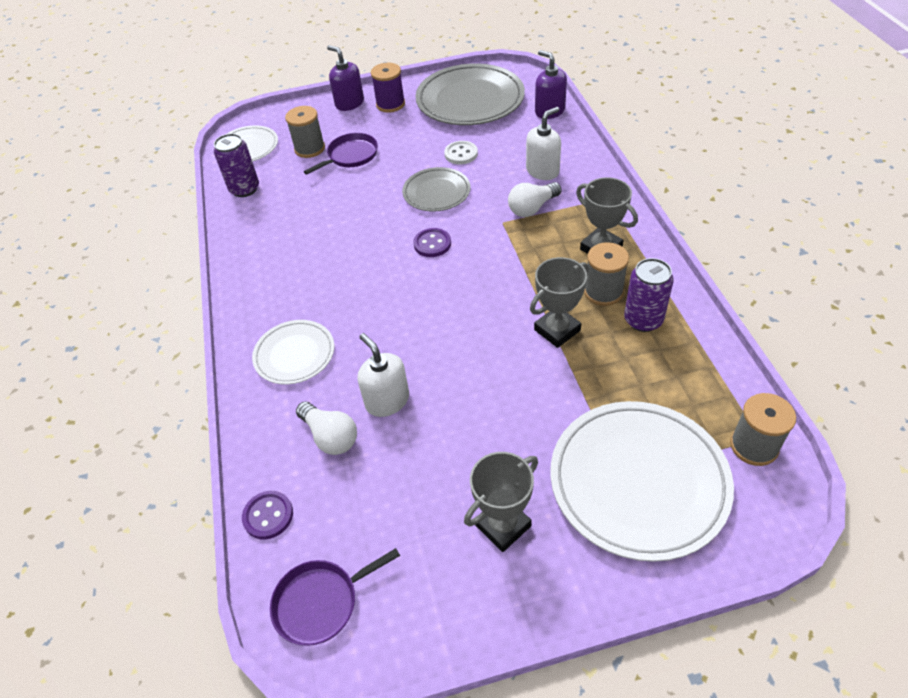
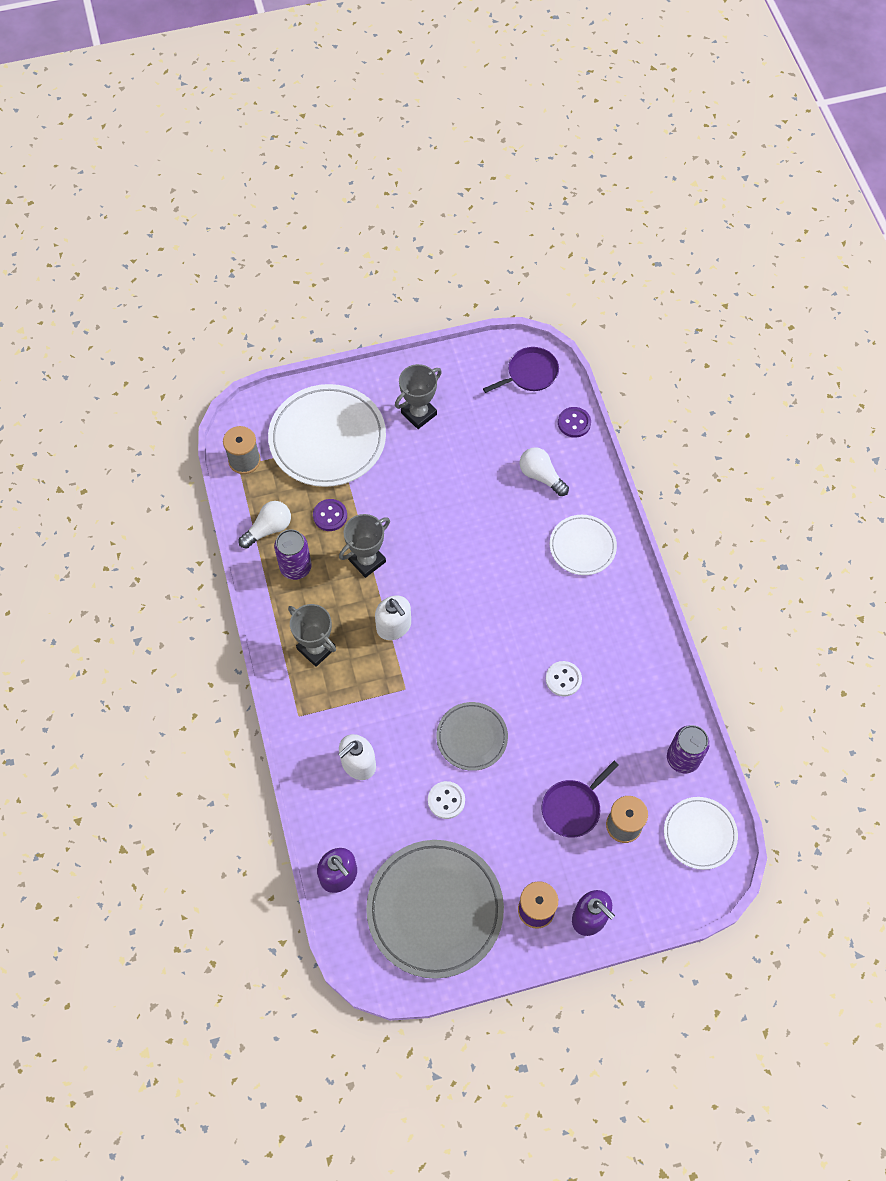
camera: 175 degrees right, 15 degrees up
white soap dispenser [358,333,409,417] -> white soap dispenser moved to [375,596,411,640]
purple button [413,228,451,257] -> purple button moved to [313,499,347,531]
white light bulb [508,182,562,217] -> white light bulb moved to [239,501,291,549]
grey spool [584,242,629,306] -> none
none -> white button [546,661,582,697]

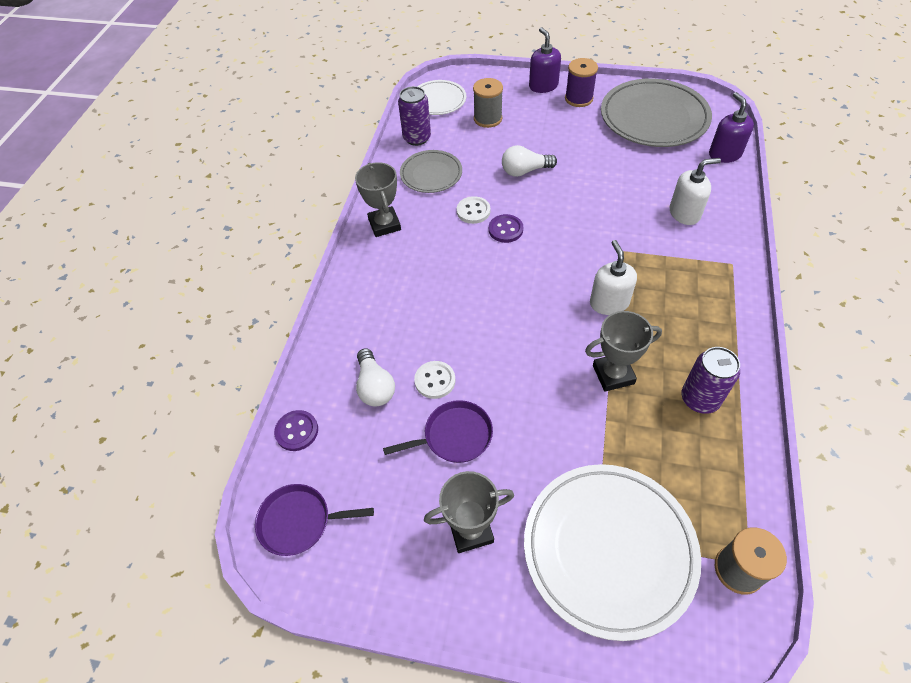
camera: 150 degrees left, 10 degrees down
white light bulb [239,501,291,549] -> white light bulb moved to [502,145,557,177]
grey trophy [288,604,336,667] -> grey trophy moved to [355,162,401,237]
purple button [313,499,347,531] -> purple button moved to [489,214,523,243]
white button [428,781,465,819] -> white button moved to [414,361,455,399]
grey plate [436,702,508,771] -> grey plate moved to [400,150,462,193]
purple pan [542,761,619,838] -> purple pan moved to [383,400,493,463]
white plate [550,515,617,575] -> none

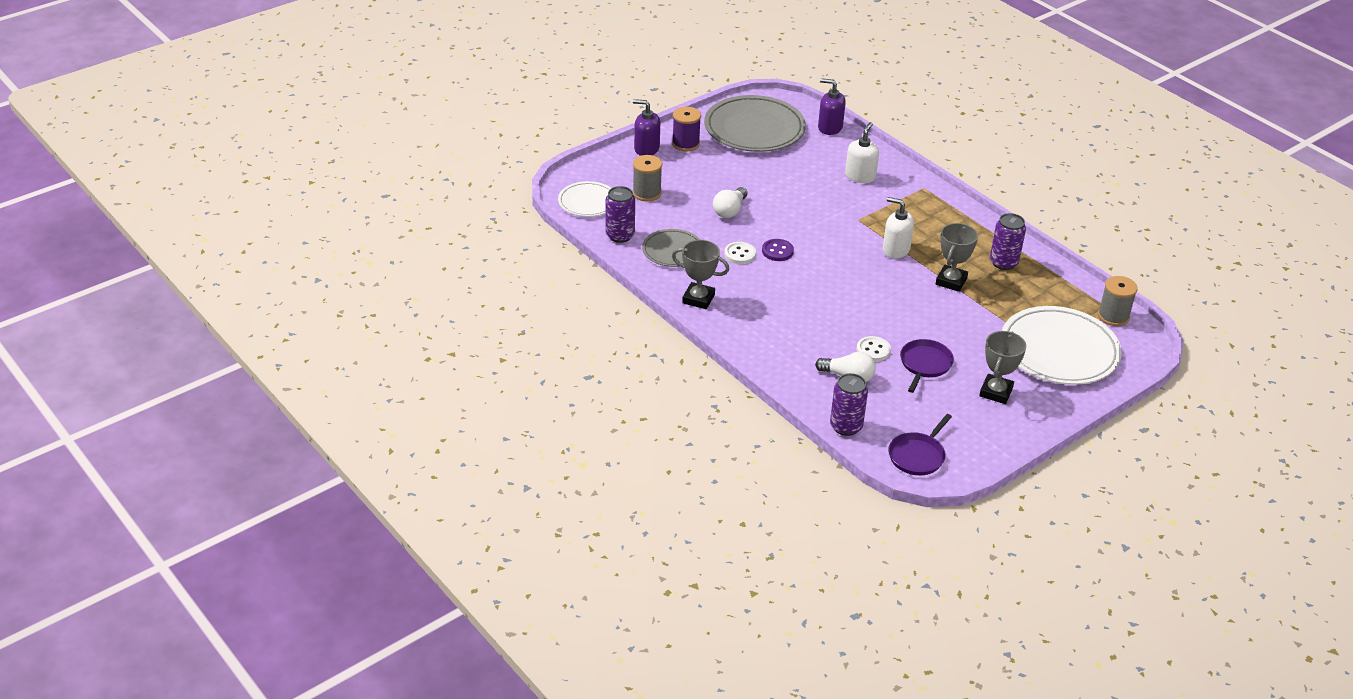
camera: 55 degrees left, 15 degrees down
purple button [274,410,318,451] -> purple can [830,373,868,436]

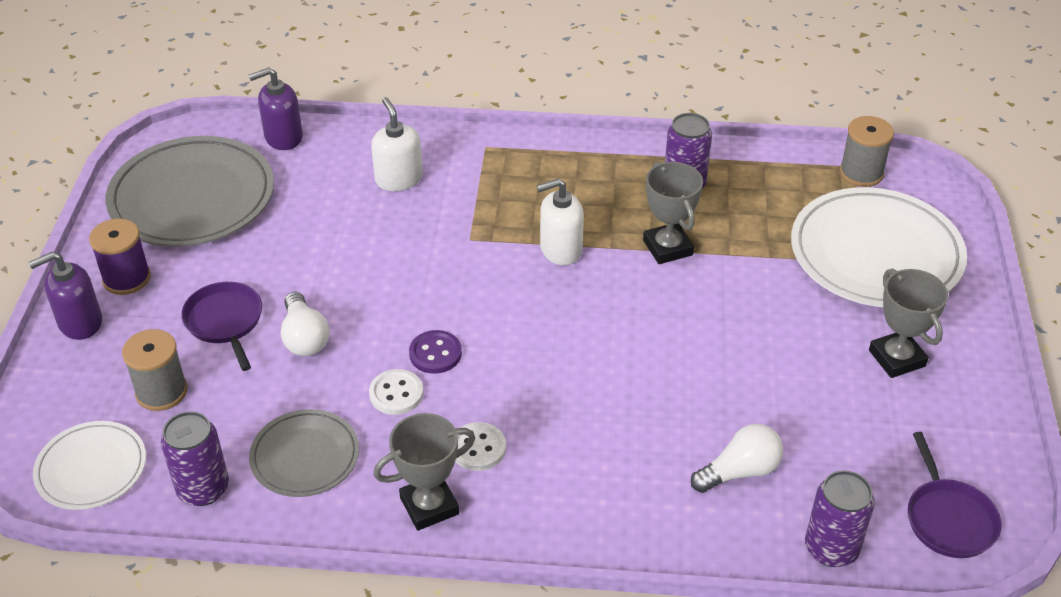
camera: 45 degrees left, 5 degrees up
white button [856,336,891,362] -> white button moved to [455,422,506,471]
purple pan [900,339,954,393] -> purple pan moved to [181,282,262,371]

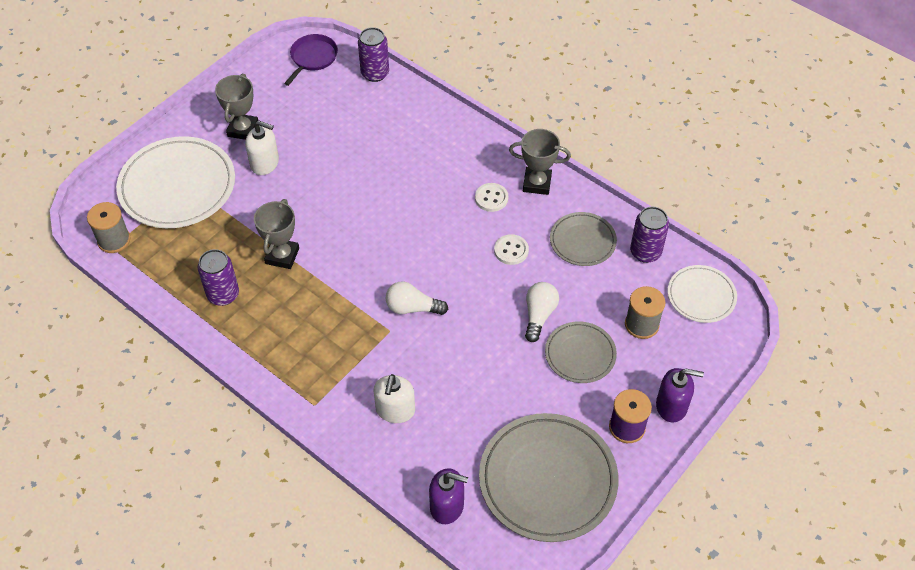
camera: 145 degrees left, 10 degrees up
purple pan [181,282,262,371] -> grey plate [545,321,617,383]
purple button [409,330,462,374] -> none
white soap dispenser [537,178,584,265] -> white soap dispenser moved to [245,121,279,175]
white light bulb [691,424,783,493] -> white light bulb moved to [386,281,448,315]

